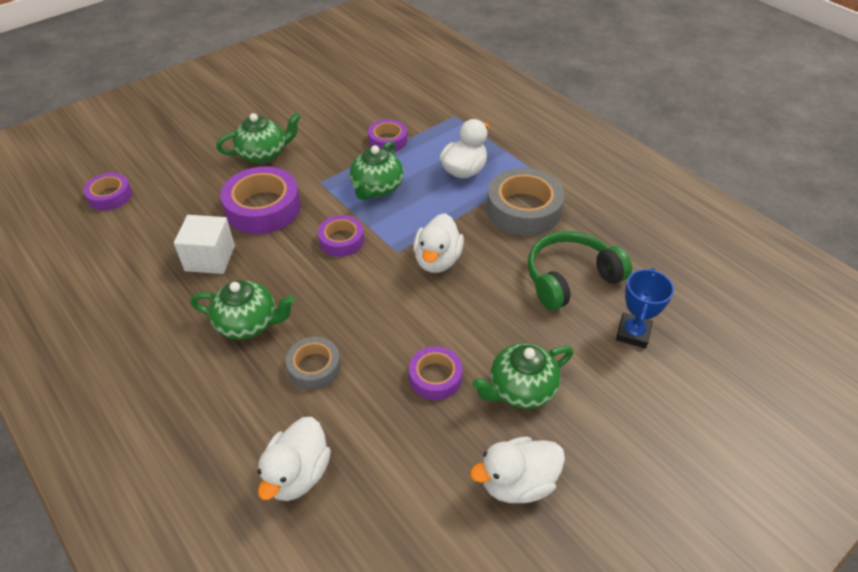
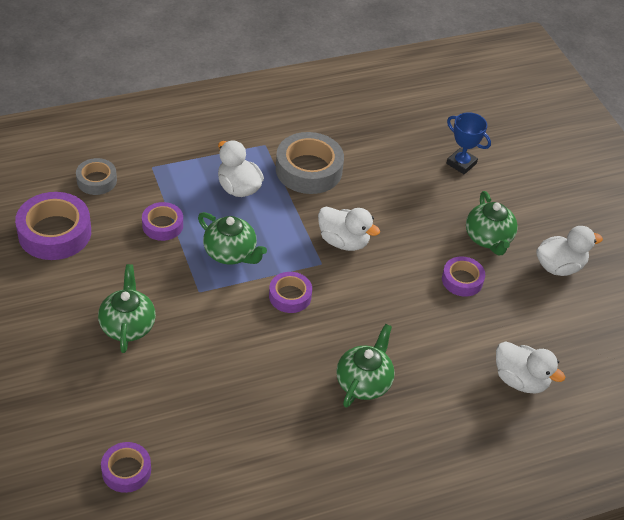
camera: 75 degrees left, 0 degrees up
white cube [174,215,235,274] -> none
purple tape [220,166,301,234] -> purple tape moved to [15,192,91,260]
grey tape [286,337,341,390] -> grey tape moved to [76,158,117,195]
white duck [470,437,565,503] -> white duck turned 105 degrees counterclockwise [536,226,603,276]
green headphones [528,231,632,310] -> none

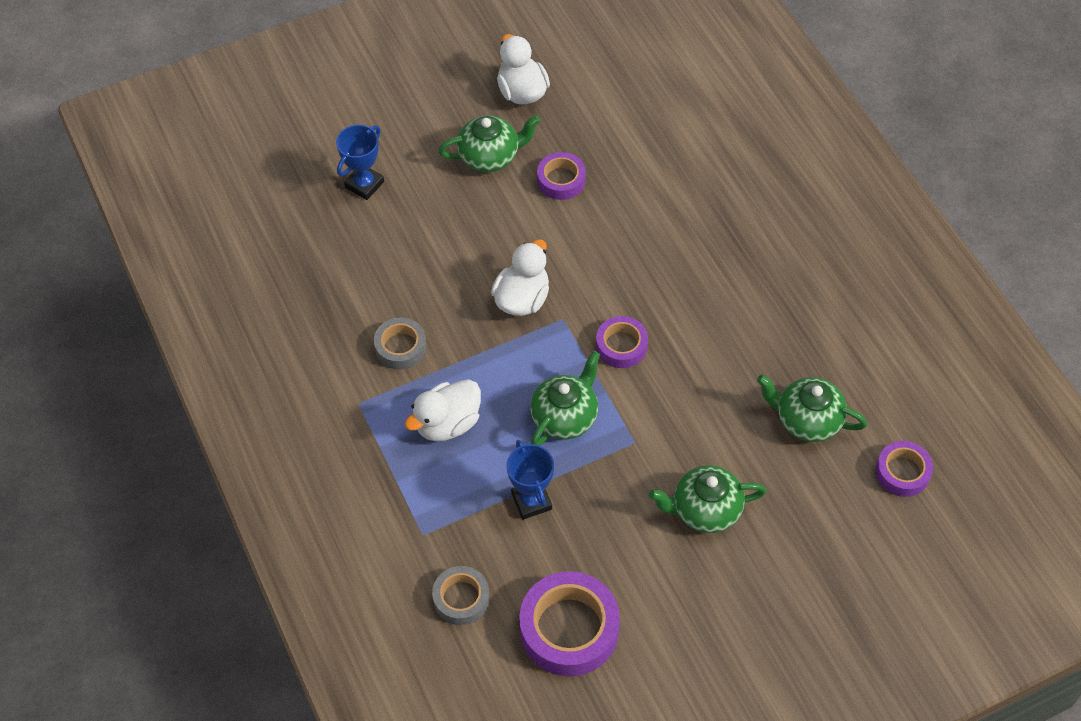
camera: 90 degrees left, 10 degrees up
purple tape [142,202,183,241] -> blue trophy [507,440,554,520]
grey tape [276,132,344,194] -> grey tape [374,317,427,370], size x0.58
green teapot [336,324,395,408] -> green teapot moved to [757,375,867,442]
white duck [496,341,565,394] -> none

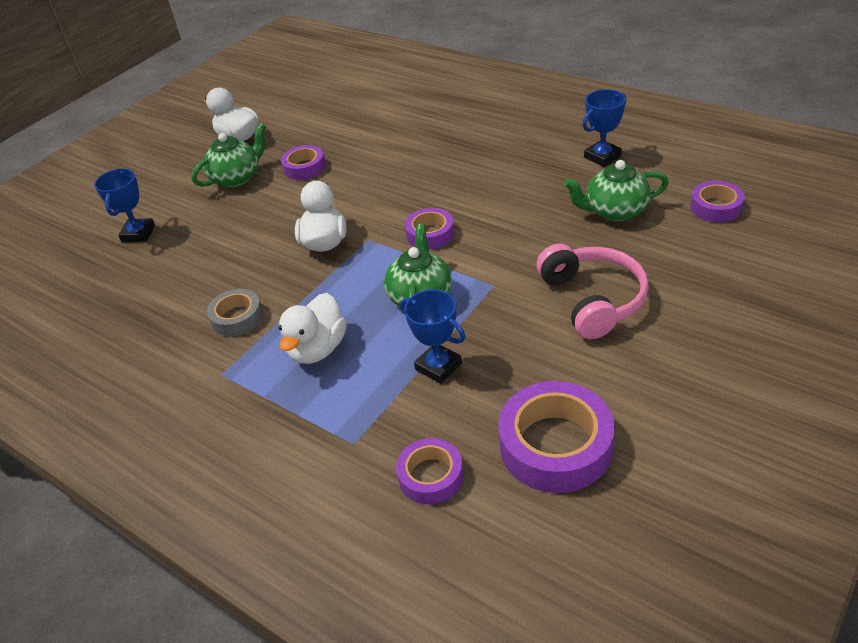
camera: 25 degrees left, 15 degrees down
grey tape [432,566,490,625] -> purple tape [396,438,464,504]
green teapot [649,465,766,533] -> pink headphones [537,244,649,339]
none -> blue trophy [582,89,627,167]

